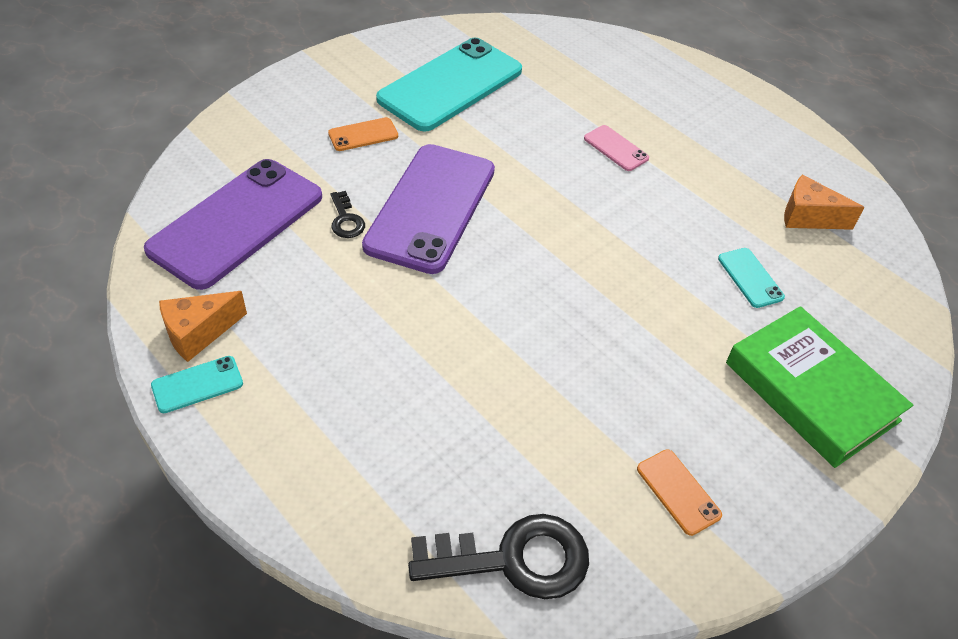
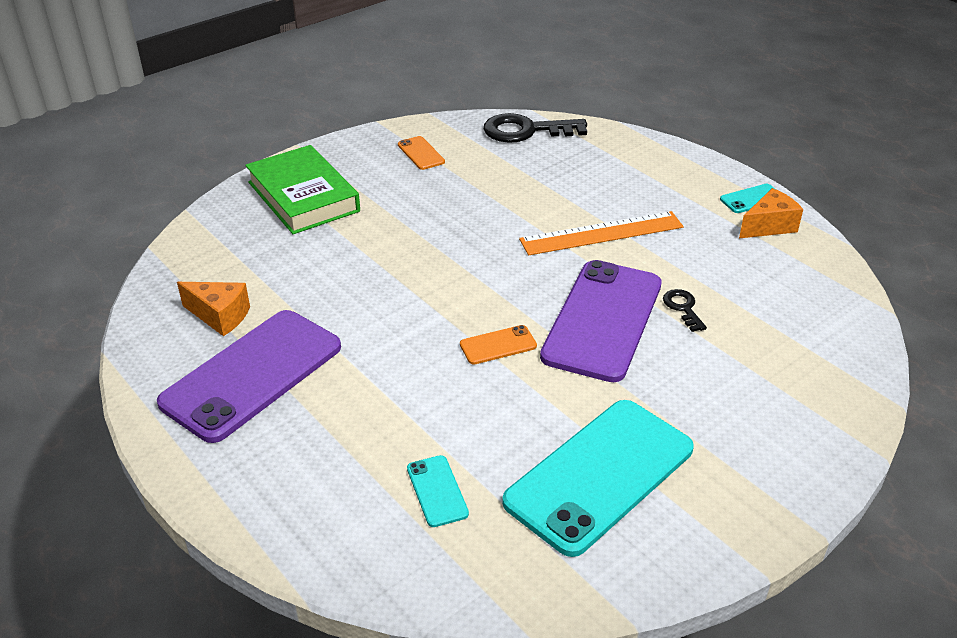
camera: 175 degrees left, 10 degrees down
purple phone [144,159,322,290] -> purple phone moved to [157,310,341,443]
orange phone [328,117,398,151] -> orange phone moved to [460,325,537,364]
pink phone [584,125,649,171] -> none
turquoise phone [718,248,785,308] -> turquoise phone moved to [407,455,469,527]
none -> orange ruler [519,211,683,255]

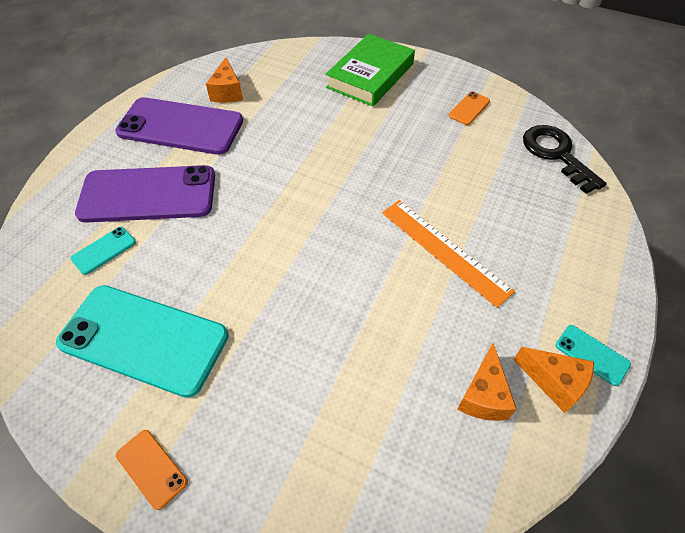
camera: 65 degrees right, 15 degrees up
orange phone [460,325,537,364] -> orange phone moved to [116,430,188,510]
purple phone [540,260,662,382] -> purple phone moved to [75,165,215,223]
black key [663,289,707,332] -> none
none -> orange cheese [457,343,517,421]

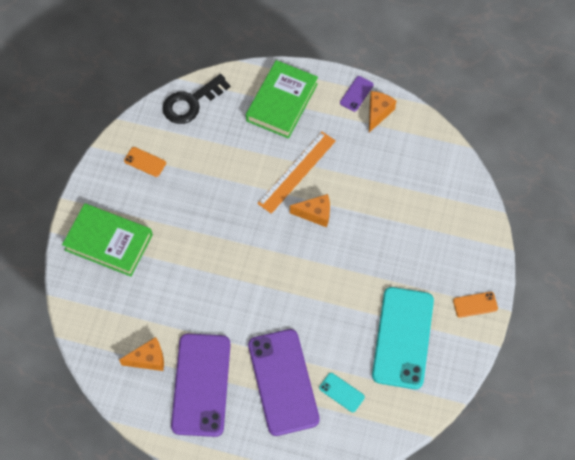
camera: 100 degrees left, 10 degrees up
orange phone [116,430,188,510] -> orange phone turned 45 degrees clockwise [453,292,498,318]
orange cheese [457,343,517,421] -> orange cheese moved to [290,194,330,227]
turquoise phone [555,325,631,386] -> purple phone [340,76,373,112]
none -> green book [246,60,318,139]

